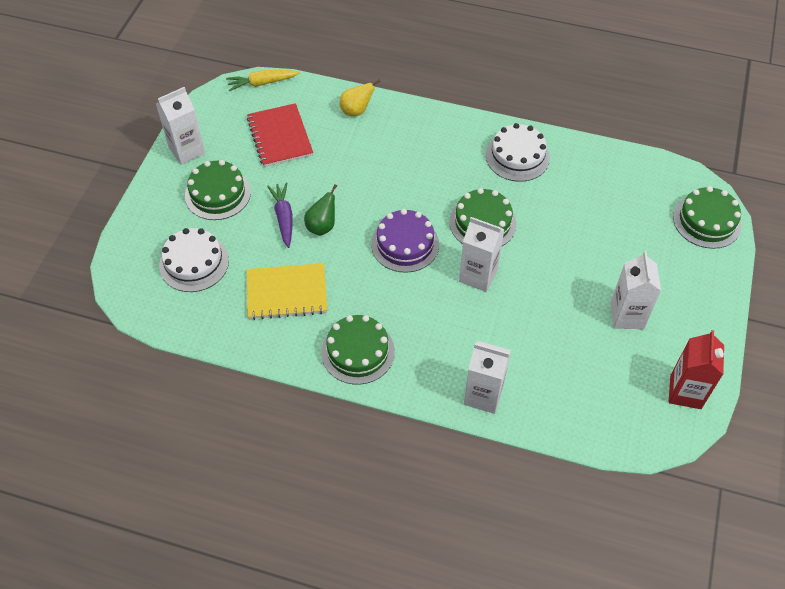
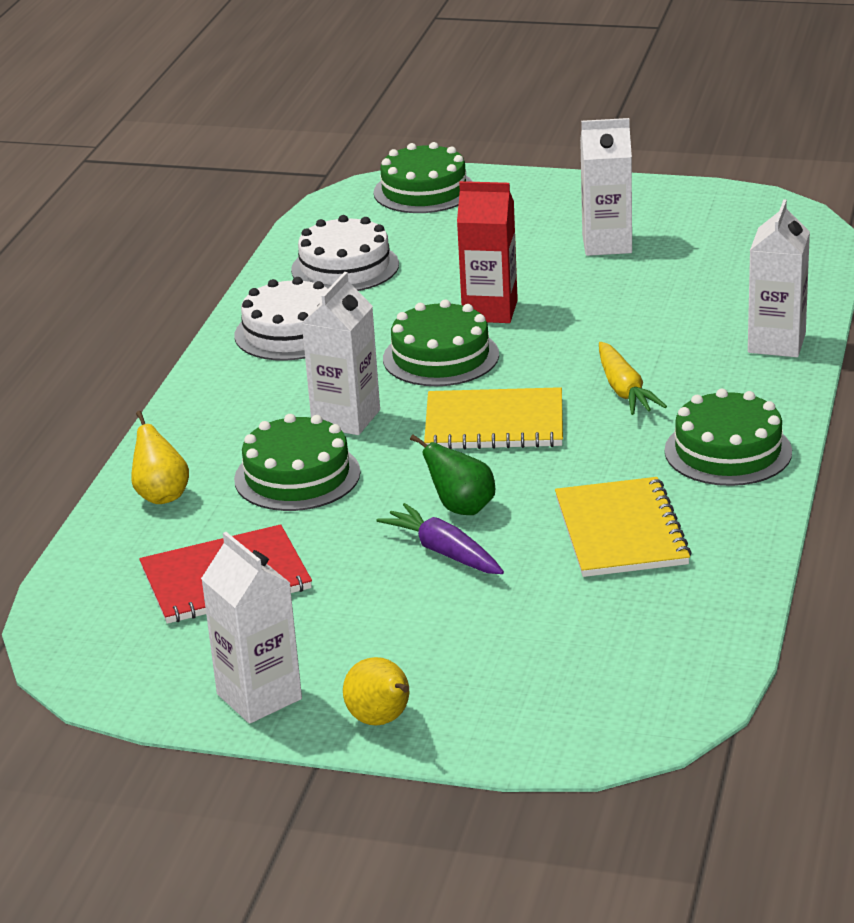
camera: 90 degrees left, 25 degrees down
white cake [159,228,229,292] -> white cake moved to [291,215,399,291]
green cake [185,160,251,220] -> green cake moved to [234,414,360,511]
yellow carrot [226,70,300,91] -> yellow carrot moved to [599,342,667,415]
purple carrot [267,183,293,248] -> purple carrot turned 60 degrees clockwise [376,503,504,574]
purple cake [371,209,439,273] -> yellow notebook [424,387,563,449]
white carton [459,217,505,292] -> white carton moved to [302,272,380,435]
red carton [669,330,724,409] -> red carton moved to [457,181,518,323]
none -> yellow pear [343,657,409,726]

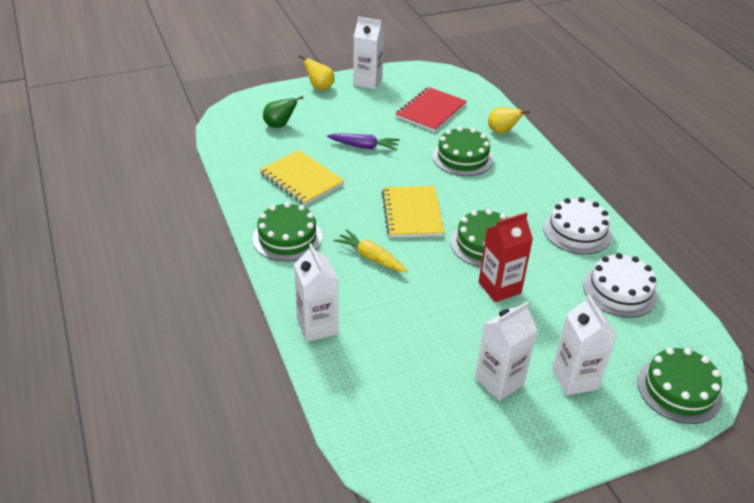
camera: 140 degrees right, 10 degrees up
white carton [302,272,380,435] -> white carton moved to [552,295,617,395]
green pear [410,434,495,515] -> green pear moved to [263,96,303,128]
yellow notebook [424,387,563,449] -> yellow notebook turned 60 degrees counterclockwise [382,186,445,238]

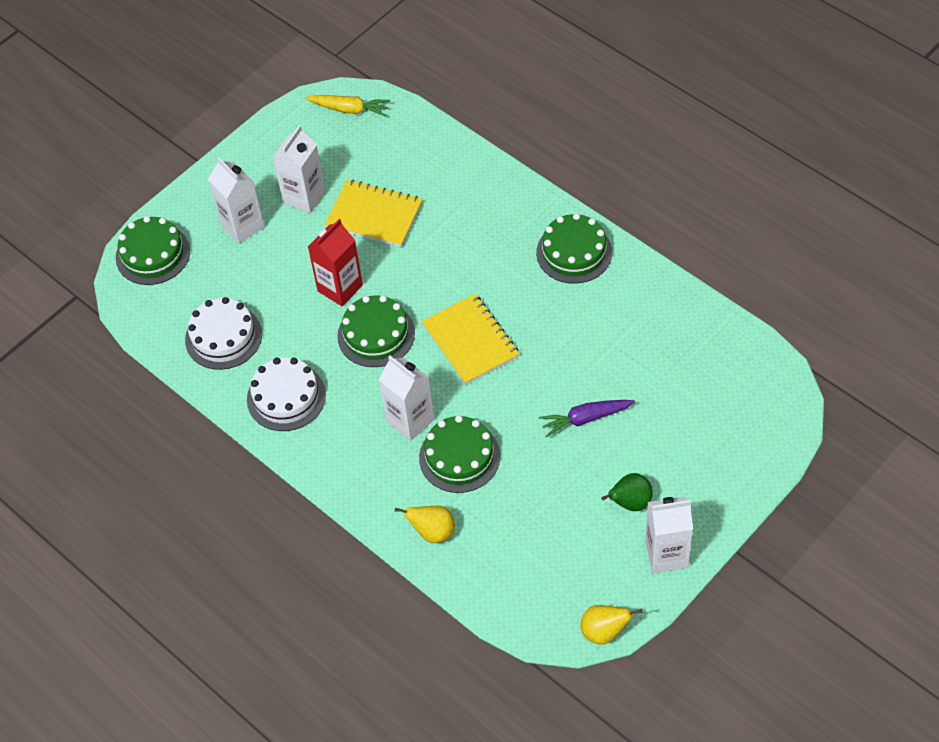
camera: 160 degrees right, 15 degrees up
yellow notebook [260,150,345,205] -> yellow notebook moved to [325,180,423,247]
green pear [263,96,303,128] -> green pear moved to [601,473,653,511]
white carton [294,243,338,342] -> white carton moved to [379,356,434,441]
yellow pear [299,55,335,90] -> yellow pear moved to [580,605,642,645]
yellow carrot [334,229,408,273] -> yellow carrot moved to [305,95,390,117]
red notebook [396,87,467,132] -> none

